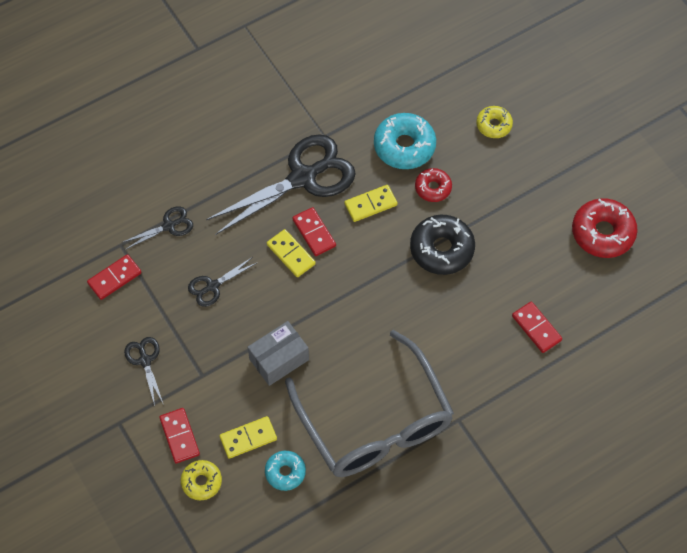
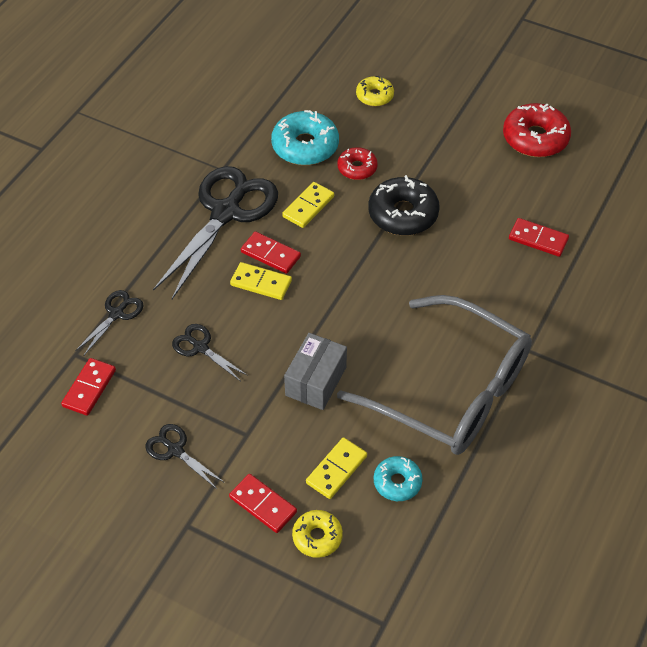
camera: 30 degrees left, 10 degrees down
black scissors [188,258,256,307] -> black scissors turned 105 degrees clockwise [172,324,248,381]

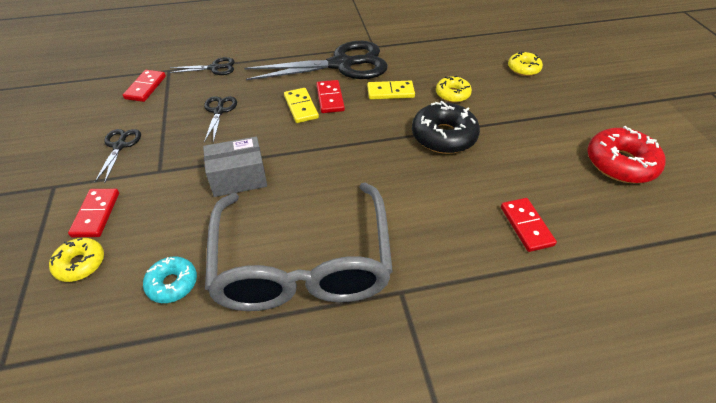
camera: 50 degrees right, 5 degrees down
red domino [61,358,116,416] -> red domino turned 60 degrees counterclockwise [123,70,166,102]
turquoise donut [271,110,339,165] -> none
yellow domino [306,437,367,499] -> none
red donut [337,147,378,180] -> yellow donut [436,76,472,103]

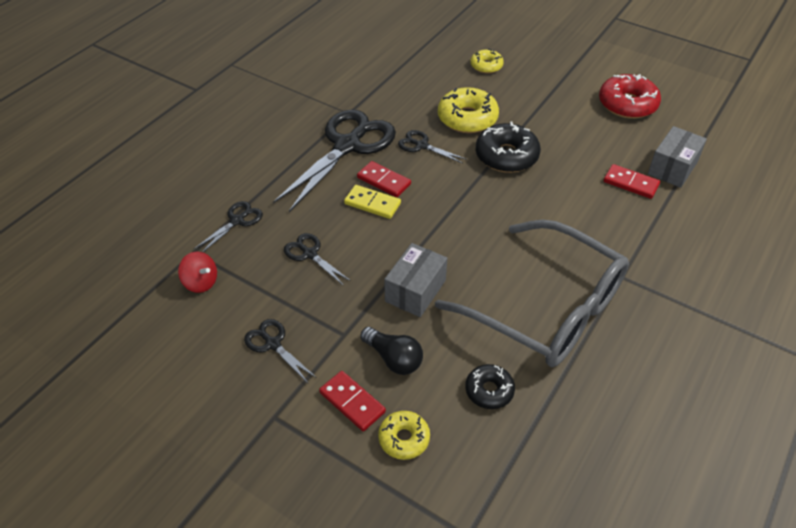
camera: 45 degrees left, 0 degrees up
red domino [123,70,166,102] -> red spinning top [178,252,217,293]
turquoise donut [143,256,197,303] -> black donut [465,364,515,409]
yellow domino [367,81,415,99] -> black scissors [398,130,467,163]
yellow donut [436,76,472,103] -> yellow donut [438,87,499,133], size x1.71
none -> black light bulb [360,327,423,375]
none -> grey box [648,126,707,188]

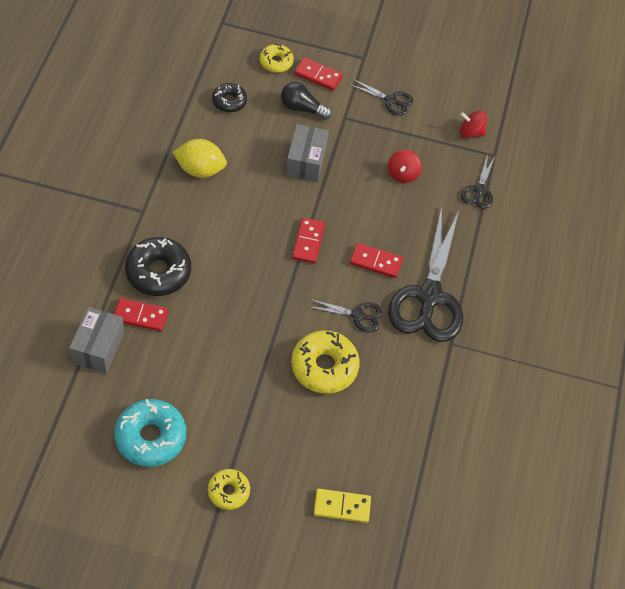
camera: 155 degrees right, 10 degrees up
black scissors [284,233,351,286] -> red spinning top [388,150,422,183]
yellow domino [344,185,401,219] -> yellow domino moved to [314,489,371,523]
grey glasses [435,219,629,367] -> yellow lemon [173,139,227,178]
yellow donut [470,49,504,74] -> yellow donut moved to [208,469,250,510]
black donut [476,122,541,173] -> black donut moved to [125,237,191,296]
red donut [599,74,661,119] -> turquoise donut [114,399,186,467]
none -> red domino [292,218,325,264]

